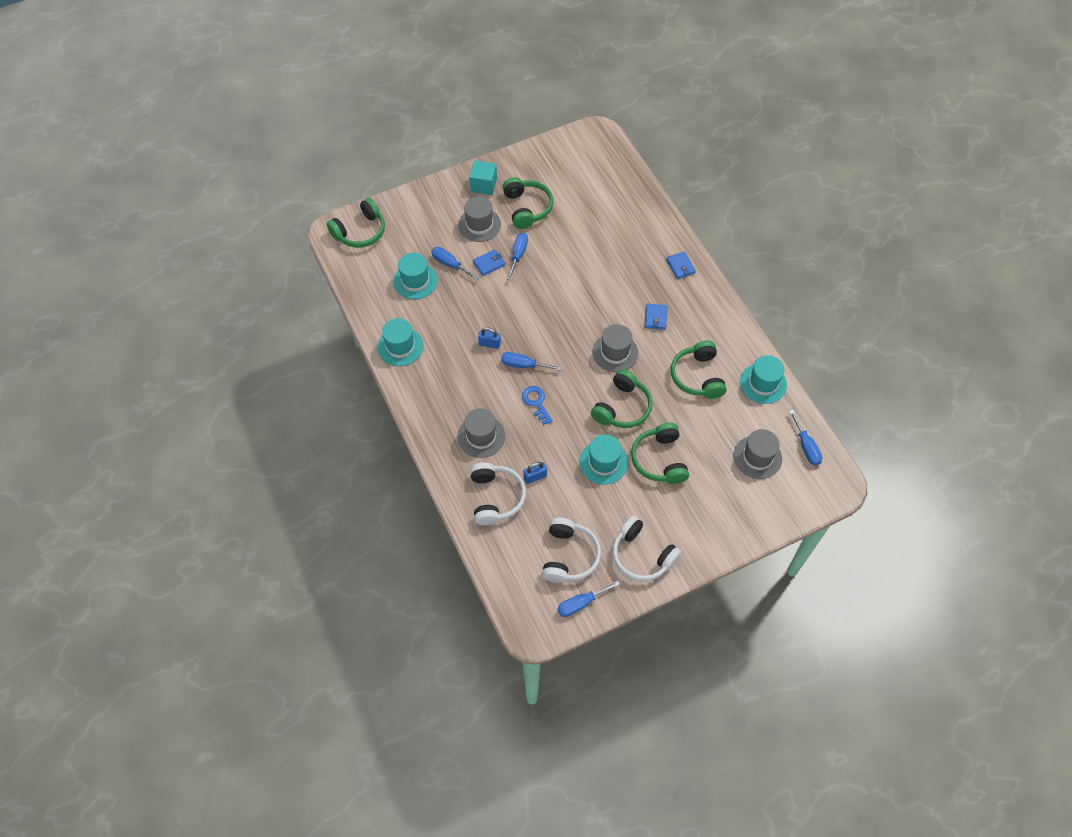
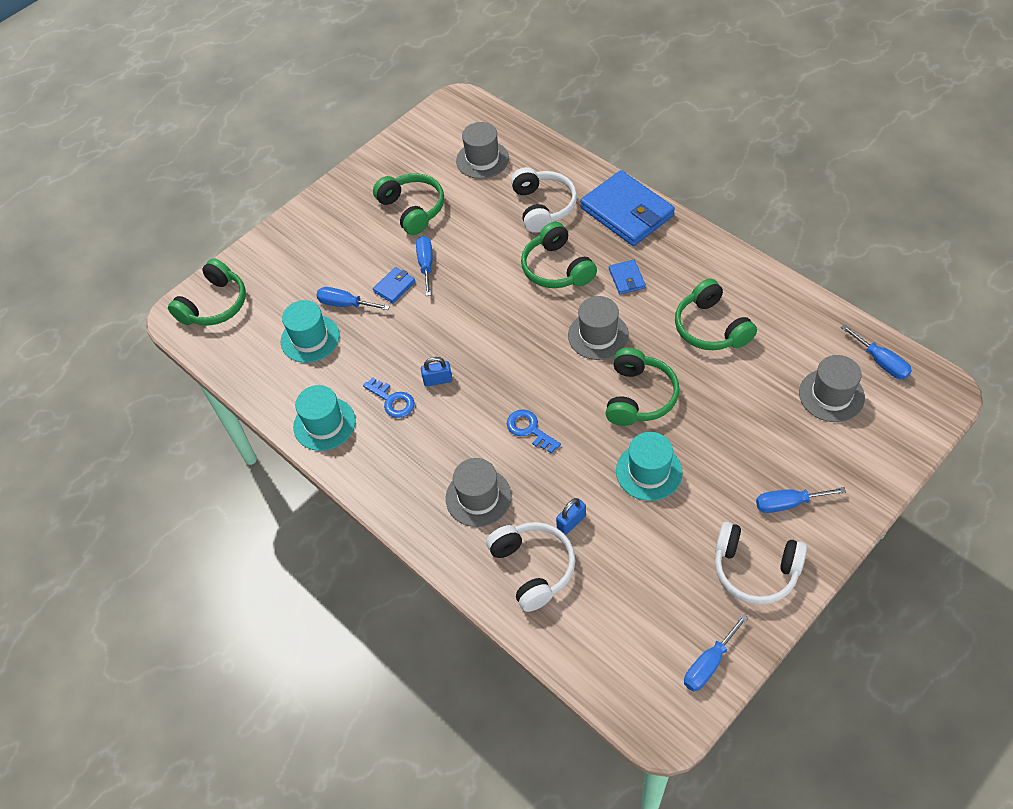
camera: 15 degrees left, 5 degrees down
grey hat [458,196,501,242] -> grey hat moved to [456,122,509,179]
turquoise cube [469,160,497,195] -> none
blue screwdriver [501,352,562,371] -> blue screwdriver moved to [756,487,846,513]
white headphones [542,518,601,583] -> white headphones moved to [511,167,577,233]
green headphones [631,423,689,484] -> green headphones moved to [521,222,597,288]
blue wallet [666,251,696,279] -> blue wallet [580,170,675,246], size x2.24
turquoise hat [740,355,787,404] -> none
none -> blue key [363,377,415,418]

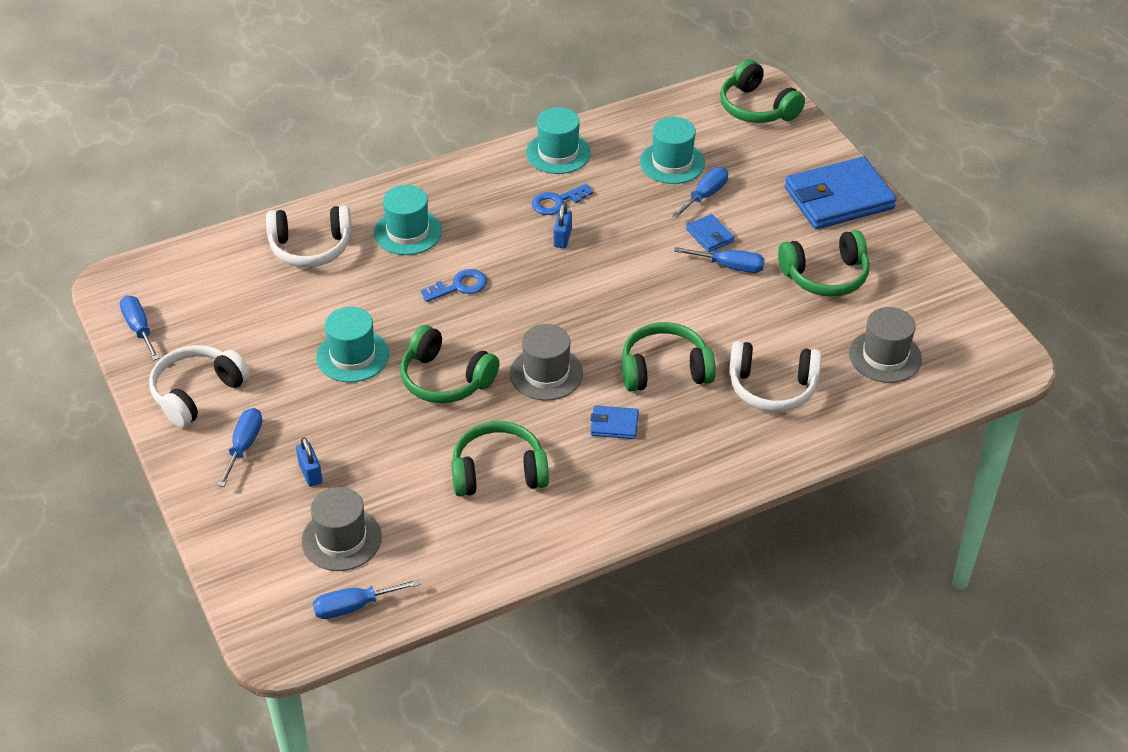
camera: 105 degrees right, 10 degrees down
grey hat [446,458,512,527] -> turquoise hat [374,185,442,255]
blue padlock [556,498,586,535] -> blue padlock moved to [296,438,322,487]
blue wallet [580,170,675,246] -> blue wallet moved to [785,157,897,229]

